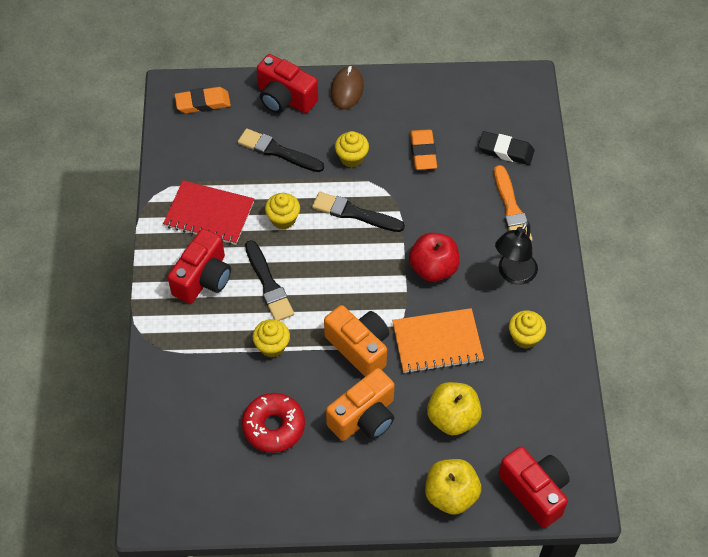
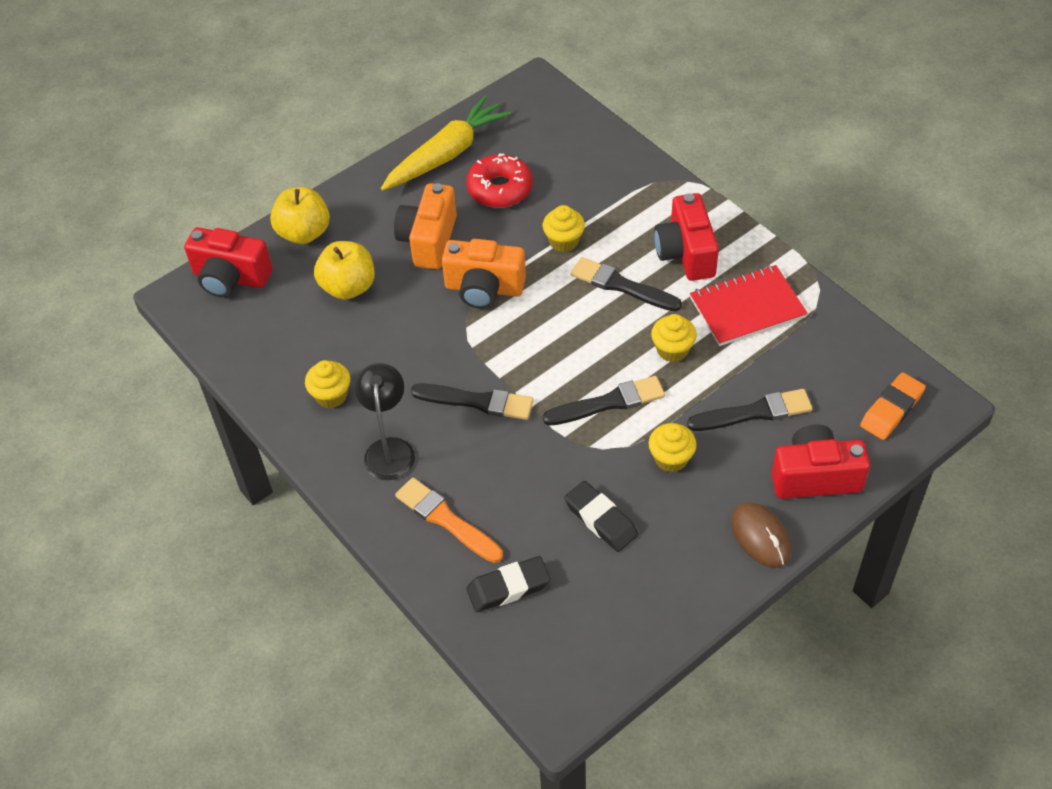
camera: 145 degrees right, 5 degrees down
orange notebook [392,308,484,374] -> none
red apple [409,233,460,282] -> black brush [411,383,534,420]
orange eraser [410,129,437,170] -> black eraser [564,481,638,552]
none -> yellow carrot [381,96,511,191]

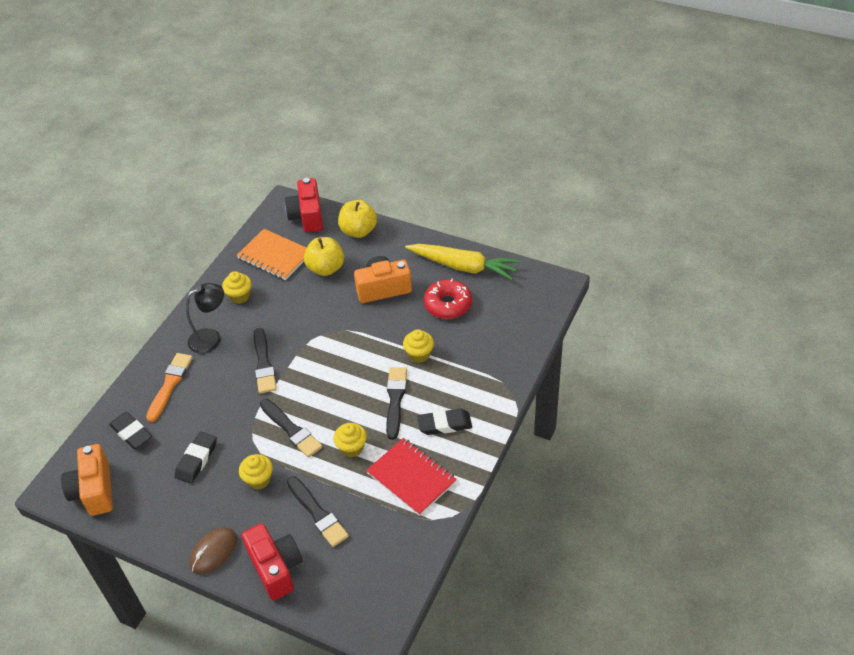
camera: 65 degrees right, 5 degrees down
orange camera [442,239,526,309] -> orange camera moved to [61,444,113,516]
red camera [654,193,719,281] -> black eraser [417,409,472,435]
orange eraser [860,372,926,440] -> none
none -> orange notebook [237,229,307,280]

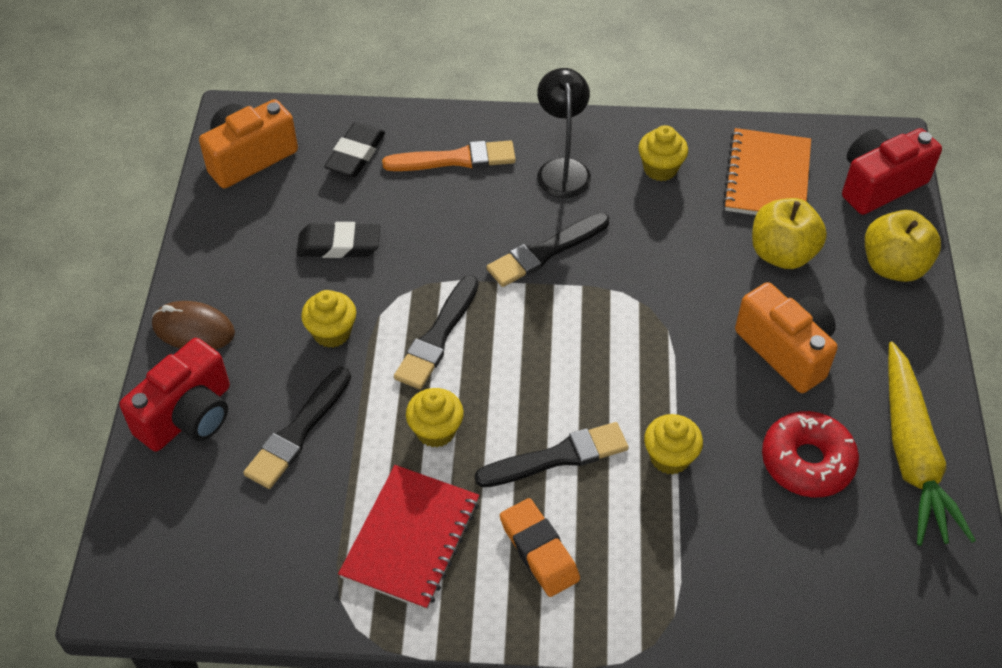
camera: 65 degrees right, 5 degrees up
black lamp [186,283,224,354] -> black lamp turned 135 degrees counterclockwise [537,68,591,198]
black eraser [417,409,472,435] -> orange eraser [500,498,580,597]

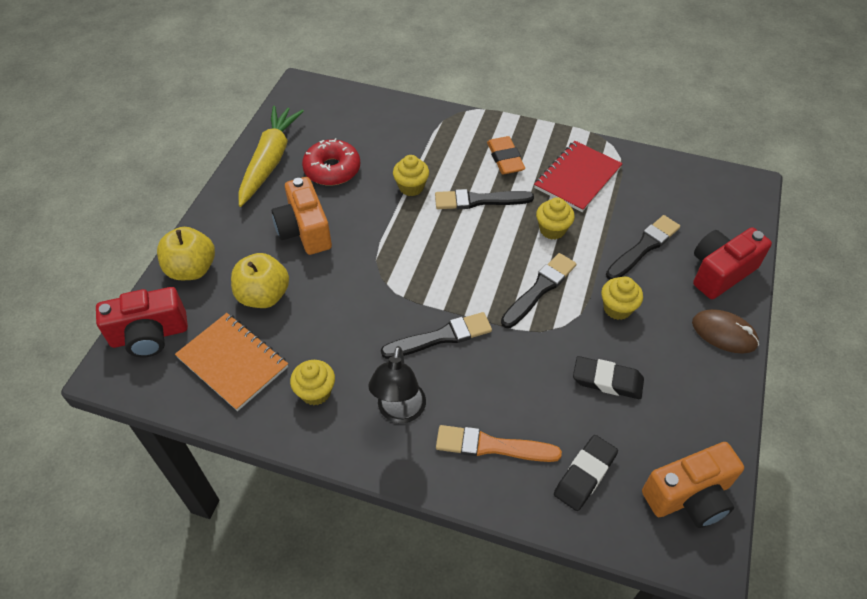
camera: 165 degrees left, 0 degrees up
orange notebook [723,128,811,215] -> orange notebook turned 75 degrees counterclockwise [175,313,288,411]

